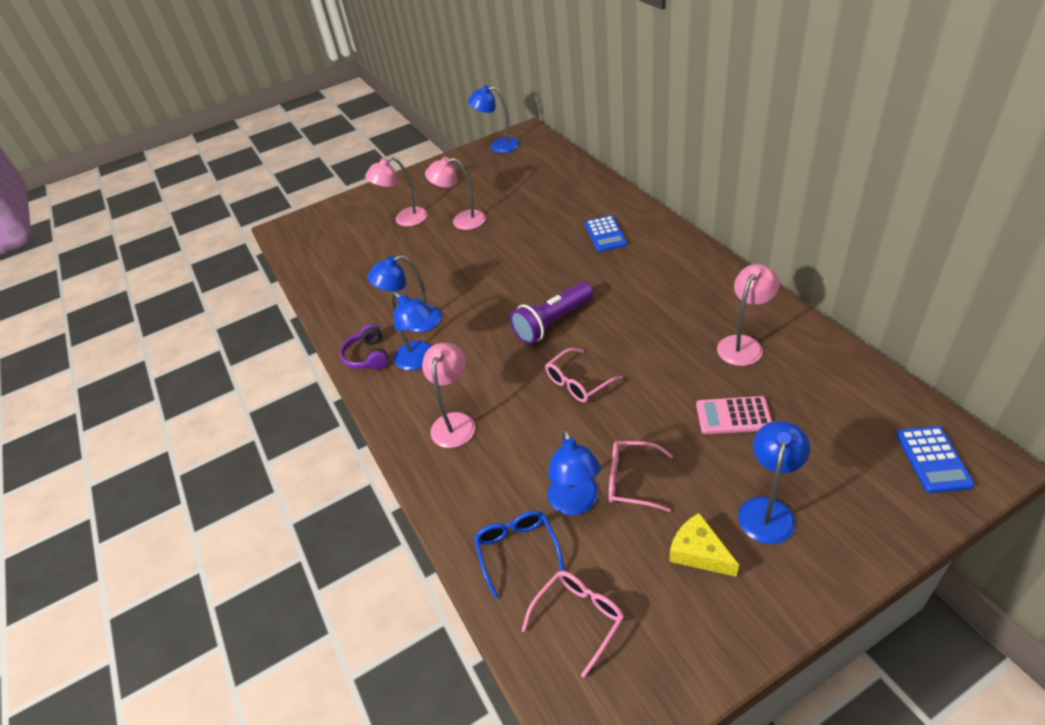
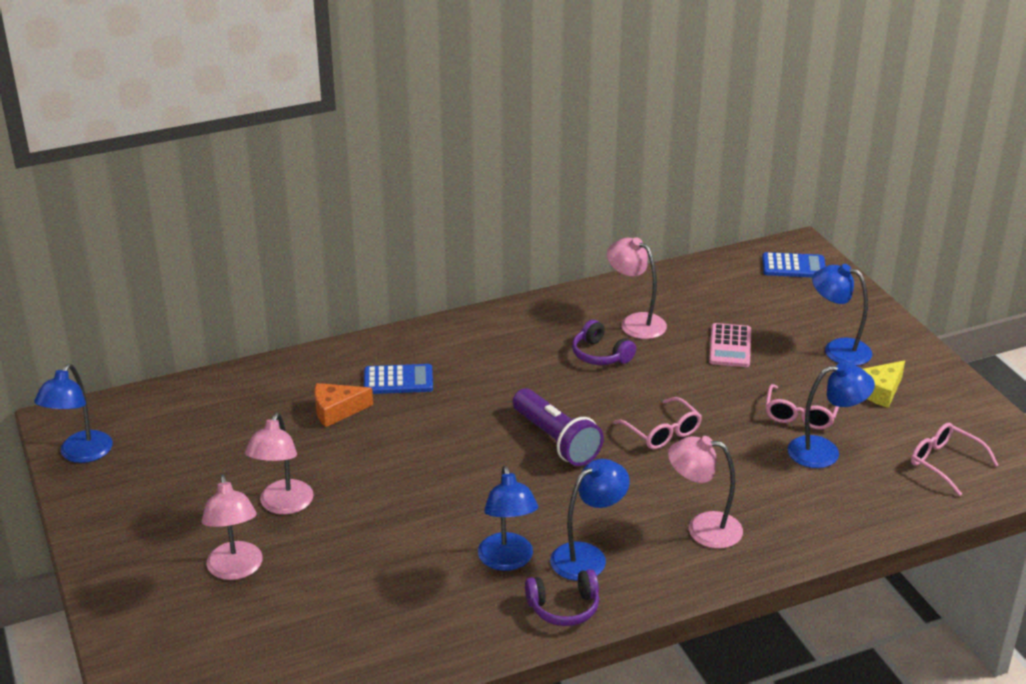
camera: 90 degrees left, 10 degrees down
blue glasses [474,511,564,598] -> none
none -> orange cheese [315,383,373,427]
none -> purple headphones [572,320,636,365]

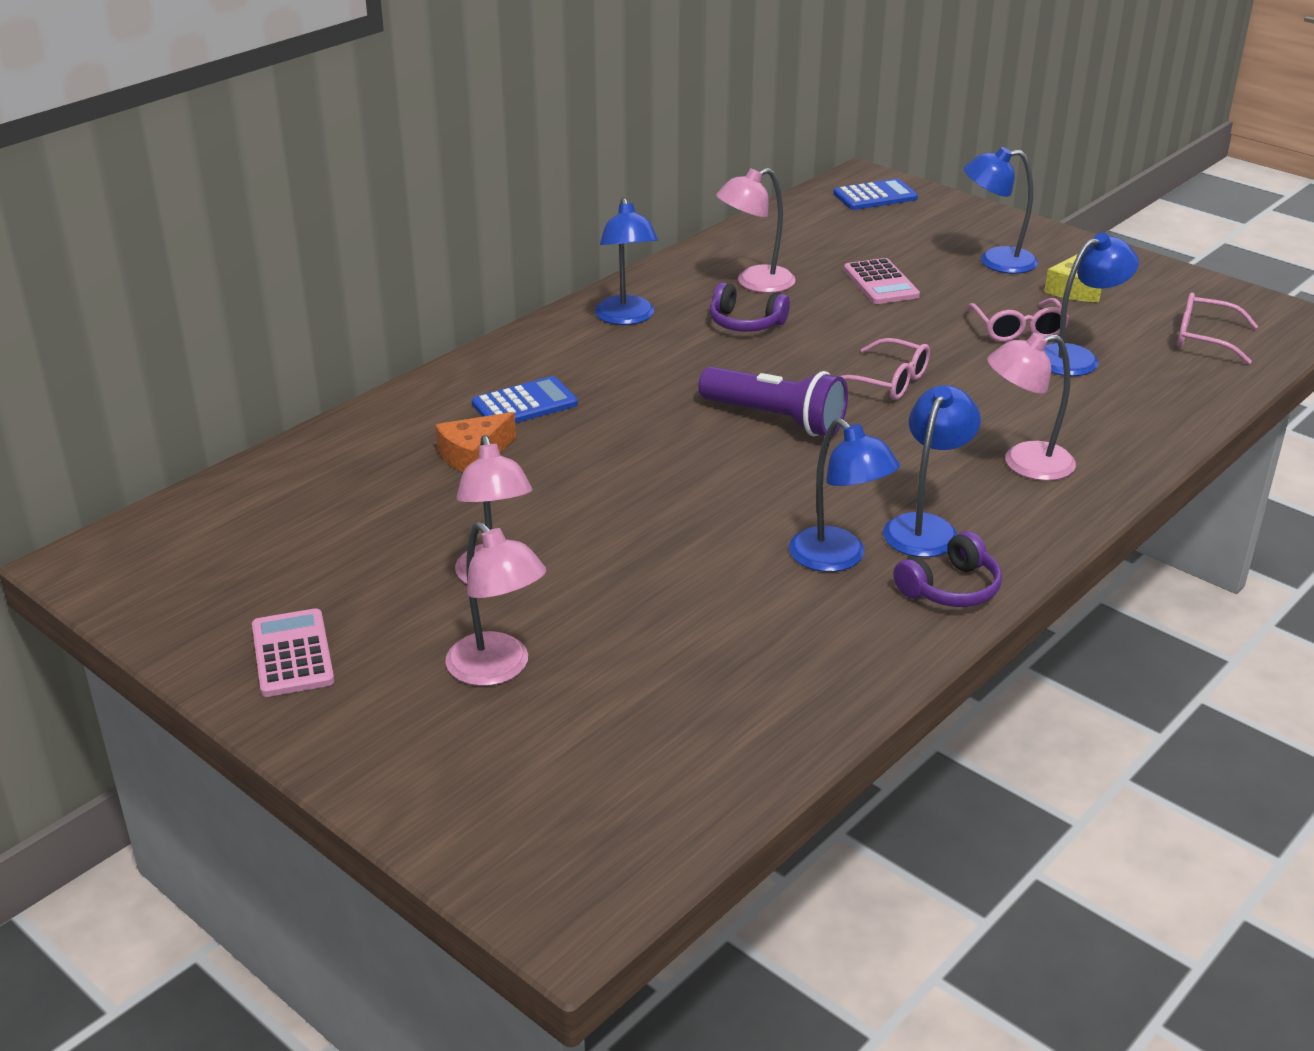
camera: 25 degrees left, 0 degrees up
blue lamp [34,364,113,463] -> blue lamp moved to [595,197,658,325]
pink lamp [607,237,667,339] -> pink lamp turned 45 degrees counterclockwise [716,168,796,293]
none -> pink calculator [252,608,334,697]

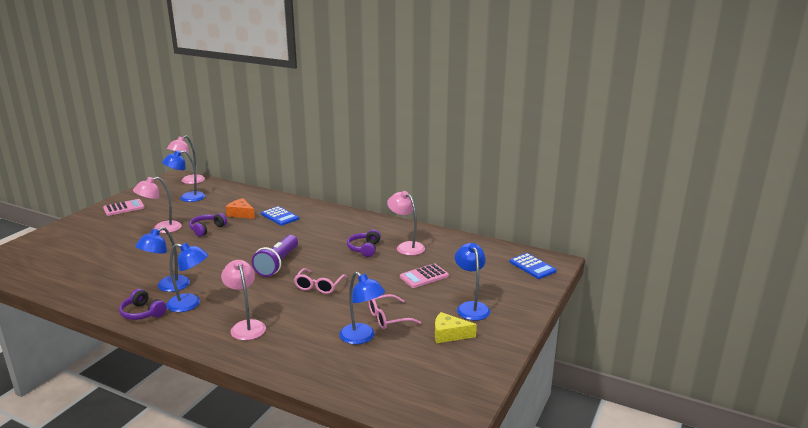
camera: 75 degrees right, 10 degrees down
pink lamp [445,522,546,686] -> pink lamp moved to [167,135,205,184]
blue lamp [595,197,658,325] -> blue lamp moved to [162,150,205,202]
pink glasses [1177,292,1258,364] -> none
none -> purple headphones [189,213,227,237]

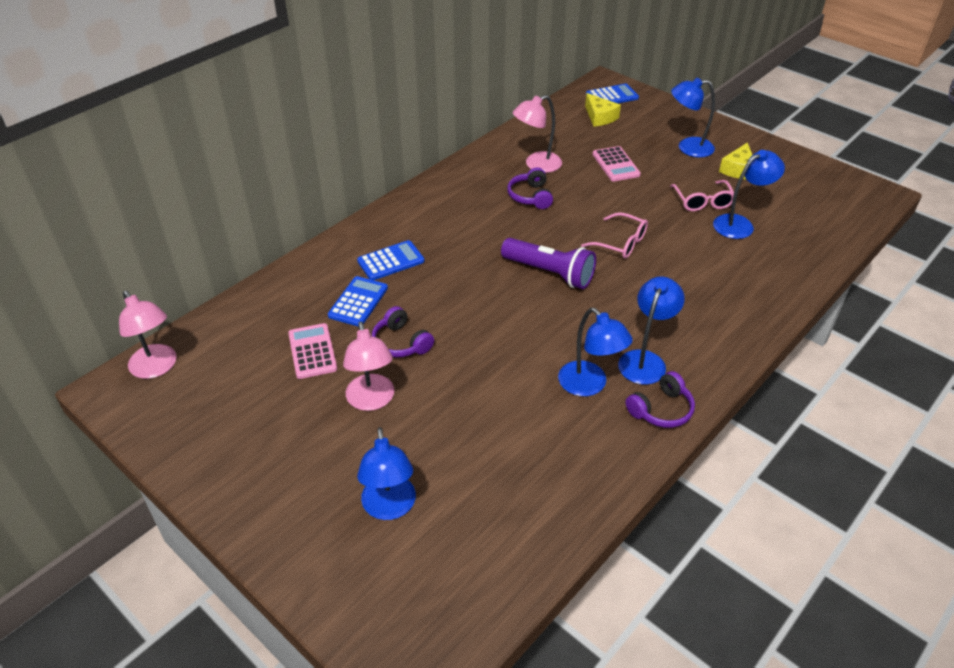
camera: 75 degrees left, 20 degrees up
pink calculator [103,199,145,216] -> pink calculator moved to [288,323,337,379]
blue lamp [162,150,205,202] -> blue lamp moved to [357,427,416,520]
pink lamp [221,260,266,340] -> none
orange cheese [226,198,255,219] -> blue calculator [328,276,388,327]
purple headphones [347,229,381,257] -> purple headphones turned 60 degrees clockwise [507,167,553,209]
none -> yellow cheese [585,93,621,127]

